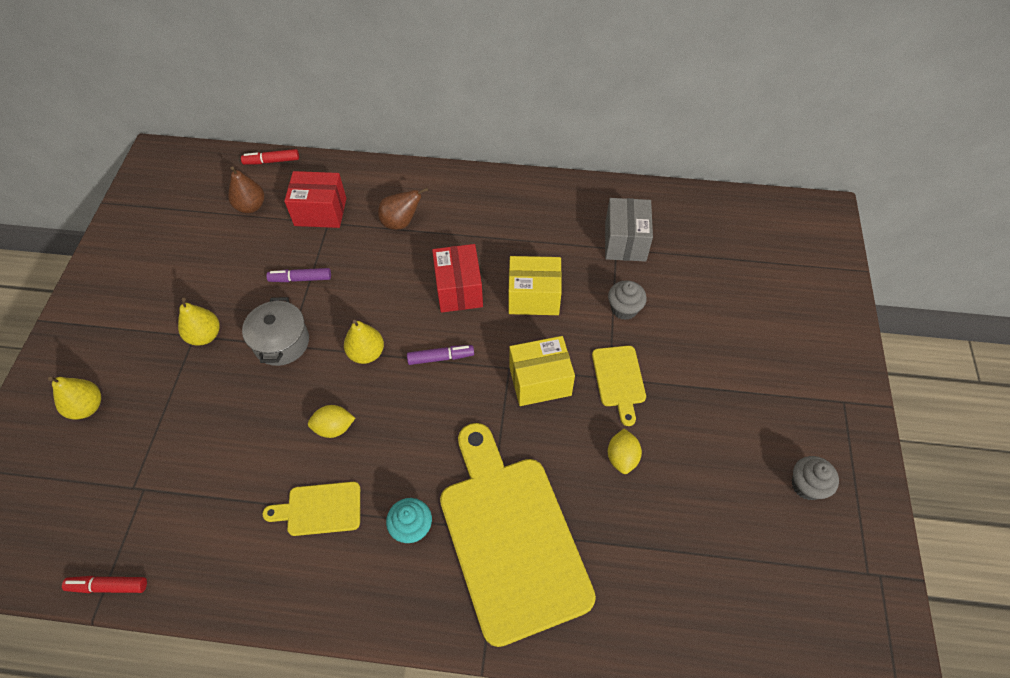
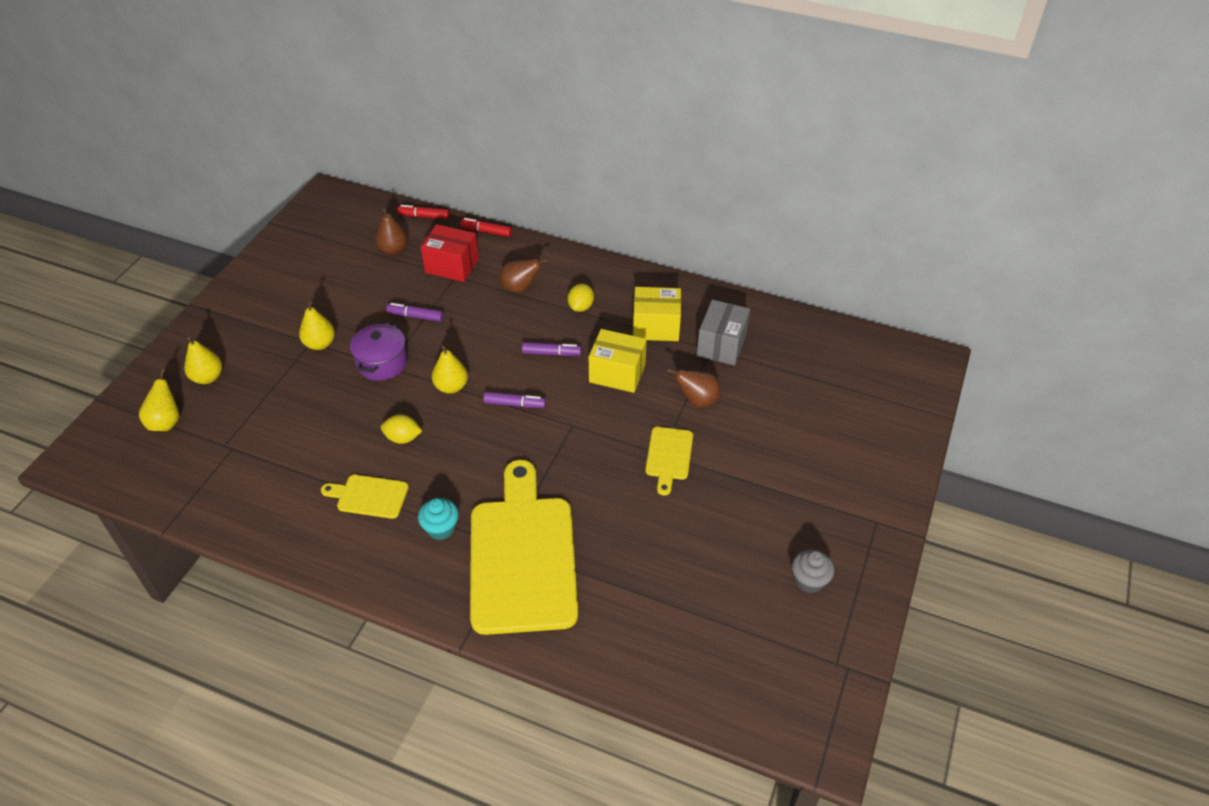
camera: 15 degrees right, 10 degrees down
red marker [62,576,147,593] -> red marker moved to [460,218,512,237]
grey pot [242,297,309,366] -> purple pot [350,322,407,381]
red box [432,244,483,313] -> purple marker [522,342,581,356]
yellow box [509,336,575,406] -> yellow box moved to [633,287,681,341]
grey cupcake [608,281,647,320] -> brown pear [667,369,721,407]
yellow lemon [608,429,642,474] -> yellow lemon moved to [568,284,594,312]
none -> yellow pear [139,368,179,431]

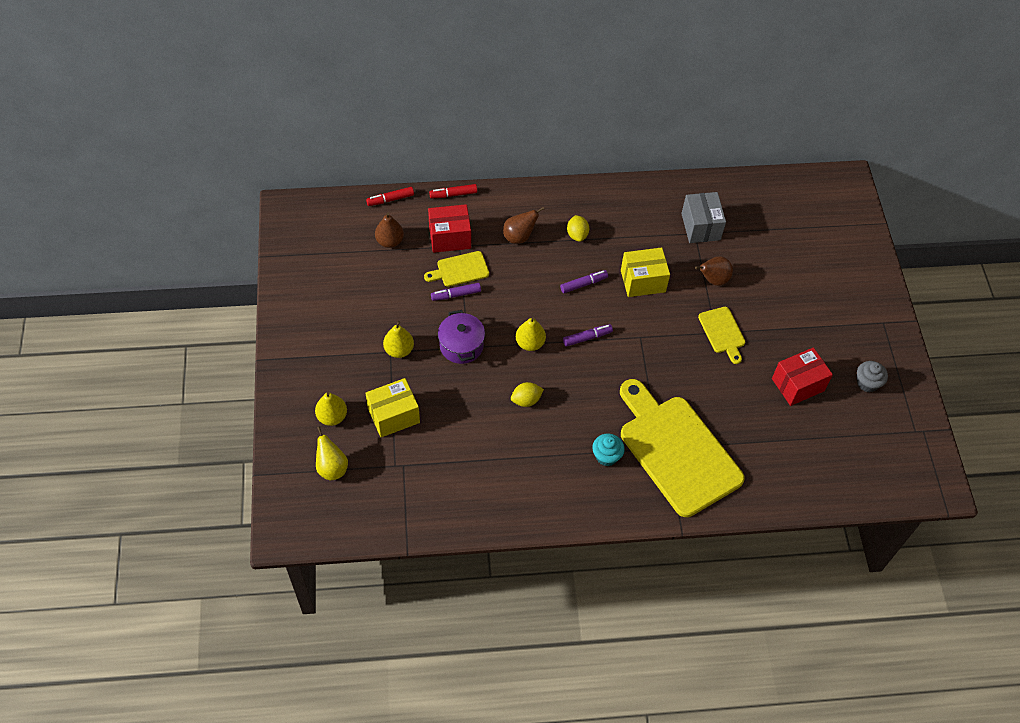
camera: 30 degrees left, 10 degrees up
yellow cutting board [321,475,409,519] -> yellow cutting board moved to [424,251,489,287]
yellow box [633,287,681,341] -> yellow box moved to [366,378,420,437]
none -> red box [772,348,833,406]

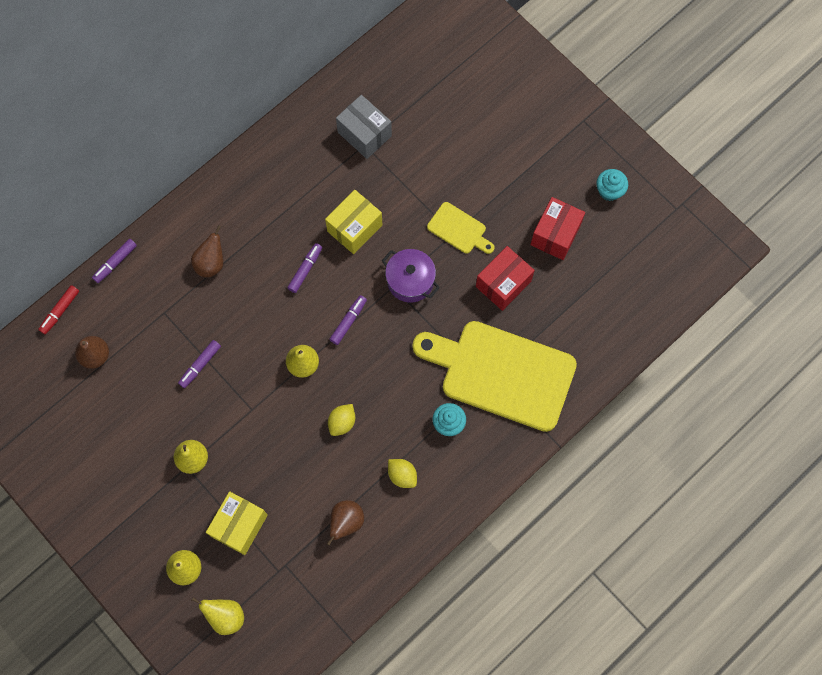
camera: 35 degrees left, 15 degrees up
yellow cutting board [424,251,489,287] -> none
red box [428,204,471,253] -> red box moved to [476,246,535,311]
red marker [429,184,477,199] -> purple marker [92,239,137,283]
purple pot [438,310,485,364] -> purple pot moved to [382,249,440,303]
yellow lemon [567,215,589,242] -> yellow lemon moved to [388,459,417,488]
brown pear [695,256,733,286] -> brown pear moved to [327,500,364,546]
grey cupcake [857,361,888,392] -> turquoise cupcake [596,169,628,201]

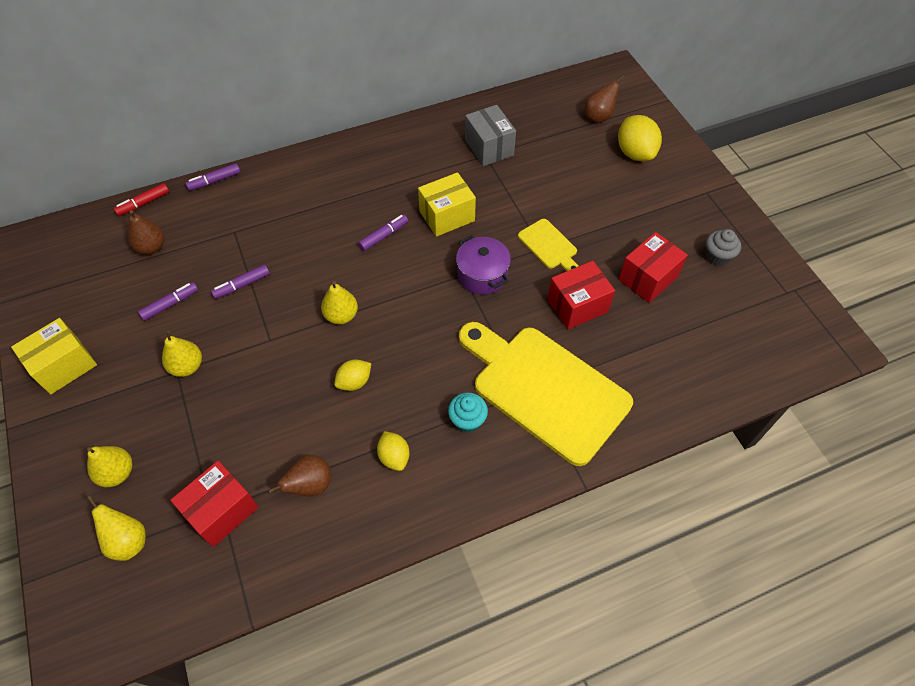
camera: 20 degrees right, 15 degrees down
brown pear [191,225,223,278] -> brown pear moved to [585,75,624,123]
yellow box [206,491,268,555] -> yellow box moved to [11,318,97,394]
purple marker [329,295,367,345] -> purple marker moved to [138,282,198,321]
turquoise cupcake [596,169,628,201] -> grey cupcake [706,229,741,266]
none -> red box [170,461,259,547]
none -> yellow lemon [618,115,662,161]

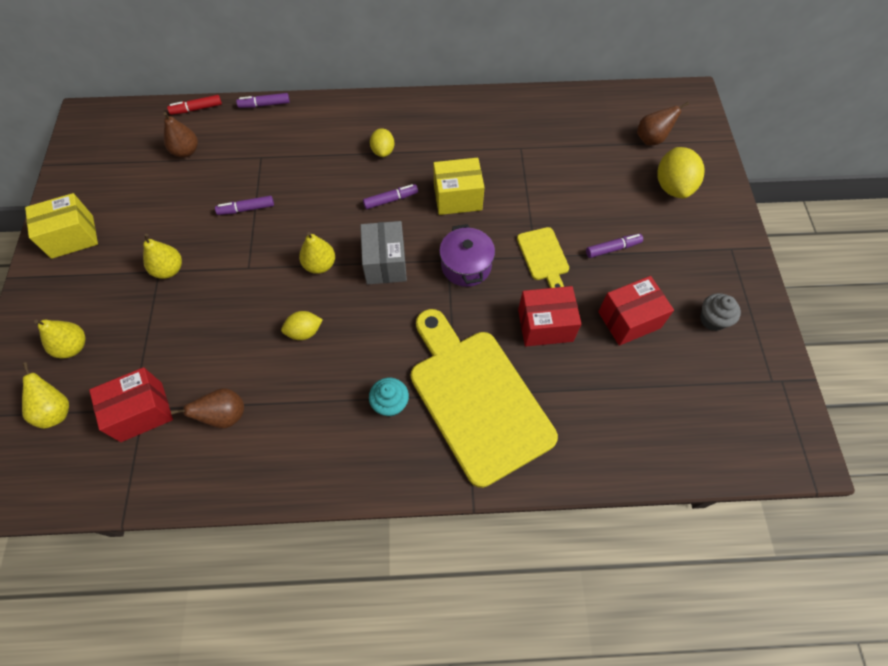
camera: 20 degrees right, 5 degrees up
purple marker [138,282,198,321] -> purple marker moved to [586,234,643,258]
yellow lemon [377,431,410,471] -> yellow lemon moved to [370,128,395,157]
grey box [465,105,516,166] -> grey box moved to [360,221,407,285]

